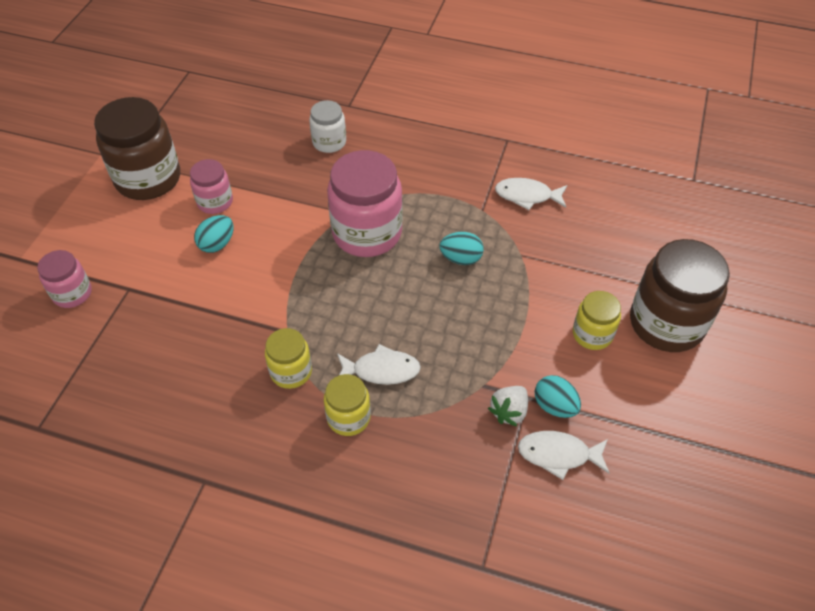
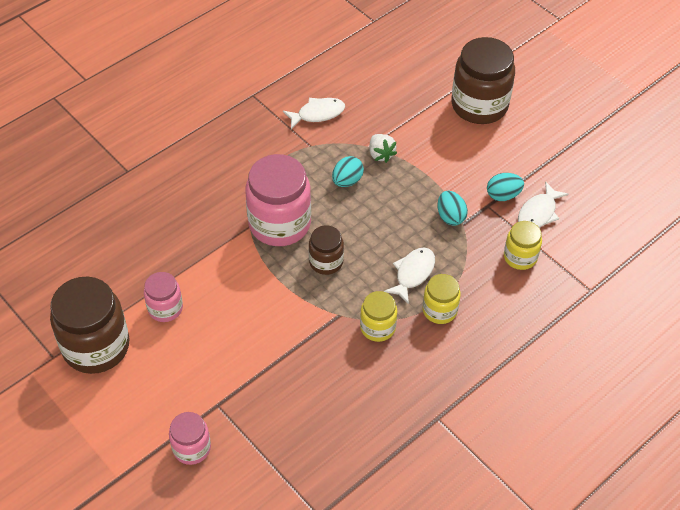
camera: 60 degrees left, 0 degrees up
turquoise egg [194,215,234,253] -> turquoise egg moved to [437,191,468,226]
white jar [309,100,346,153] -> none
white strawberry [488,386,528,426] -> white strawberry moved to [369,134,397,163]
white fish [495,178,567,210] -> white fish turned 150 degrees counterclockwise [283,98,345,129]
yellow jar [573,291,621,350] -> yellow jar moved to [504,221,542,270]
none -> brown jar [309,225,344,275]

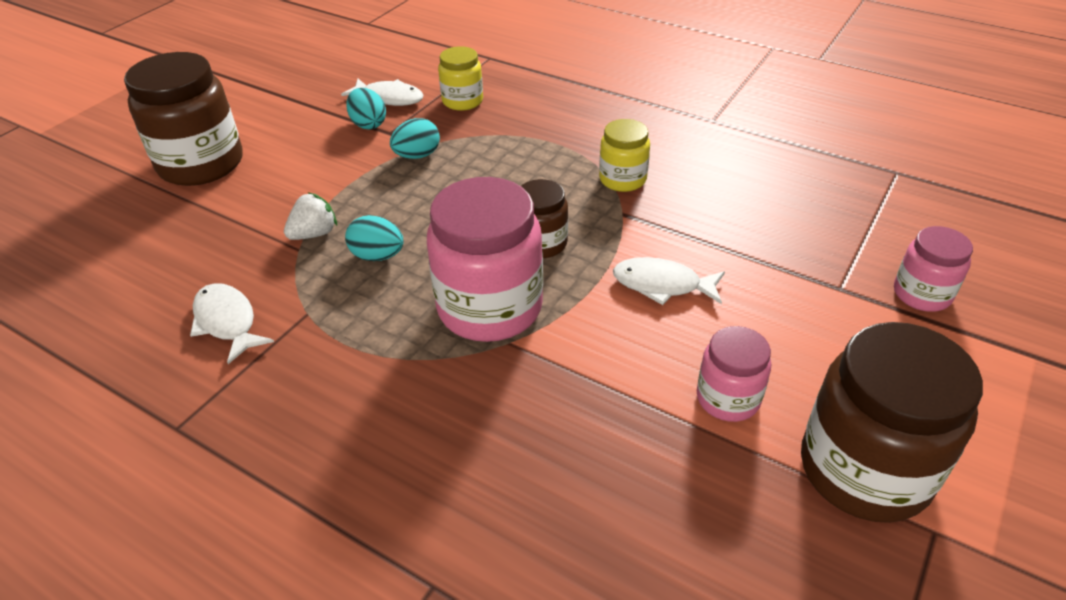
camera: 105 degrees left, 10 degrees down
white fish [384,247,435,304] -> white fish moved to [613,257,725,305]
yellow jar [423,274,461,324] -> none

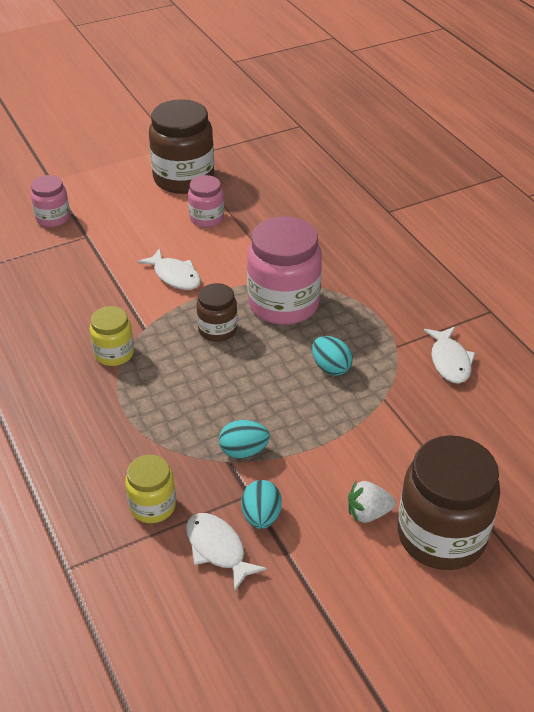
camera: 150 degrees left, 0 degrees up
white strawberry [284,192,337,240] -> white strawberry moved to [348,481,396,523]

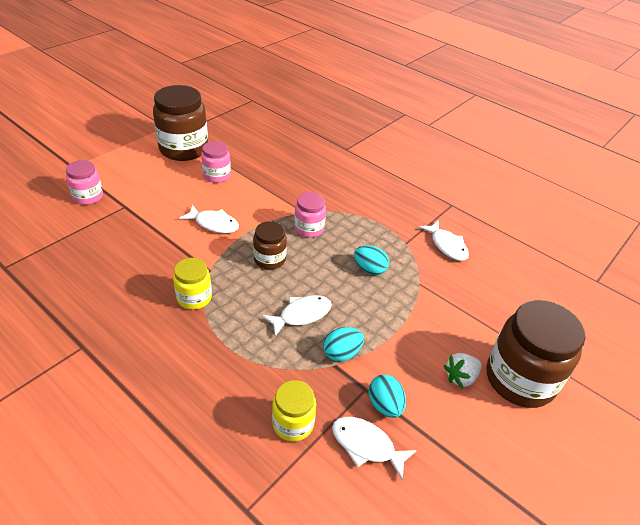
camera: 25 degrees left, 0 degrees up
pink jar [247,216,322,325] -> pink jar [294,192,326,238], size x0.54
none -> white fish [262,295,332,337]

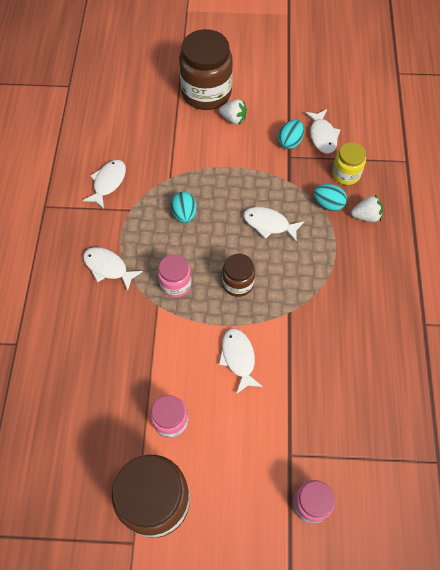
camera: 125 degrees left, 20 degrees up
yellow jar [173,258,212,310] -> none
turquoise egg [323,327,364,362] -> turquoise egg moved to [314,184,347,211]
none -> white fish [83,247,143,291]
none -> white strawberry [351,195,383,222]

